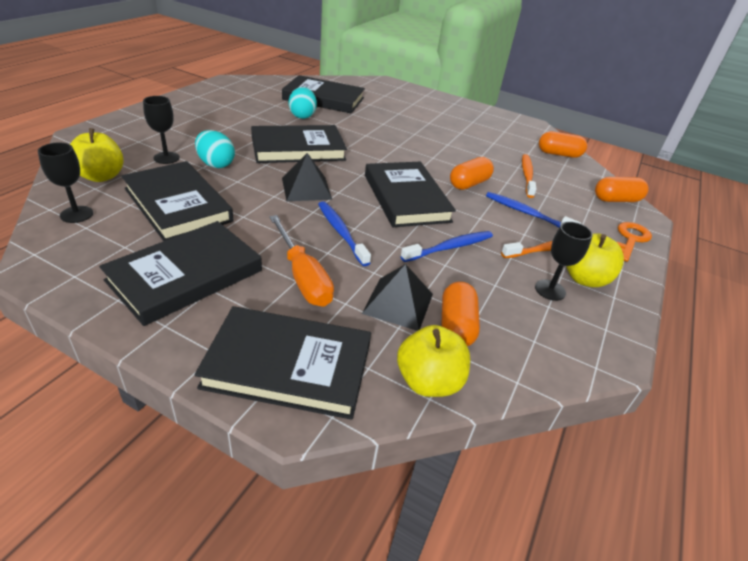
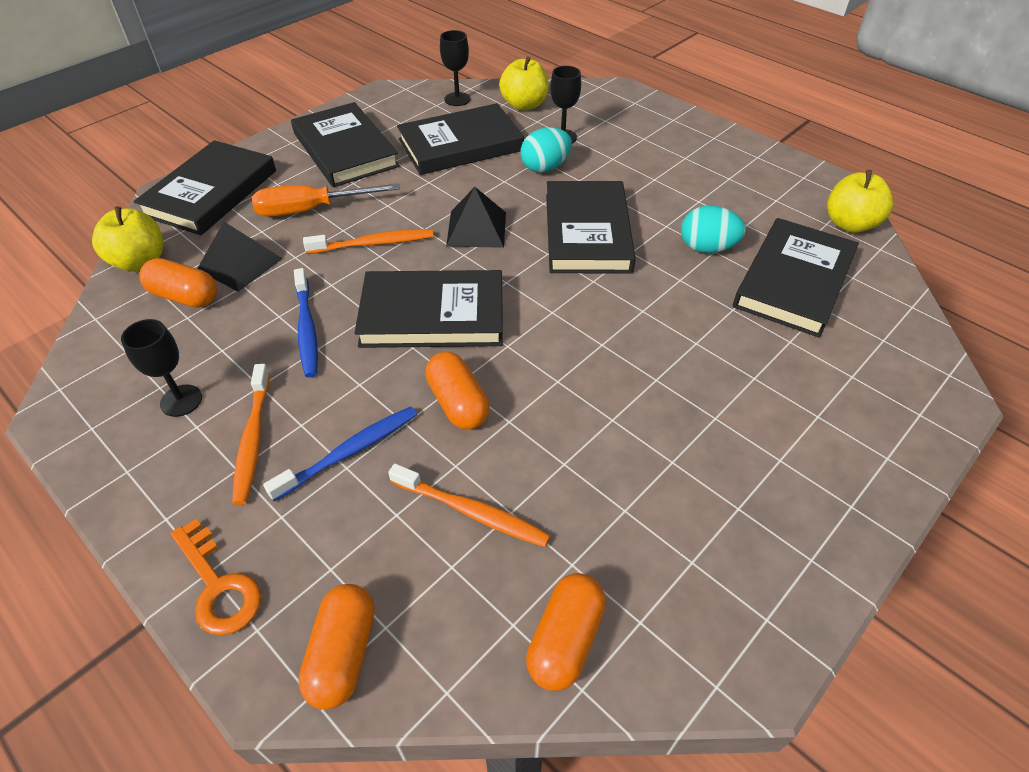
camera: 110 degrees right, 10 degrees up
blue toothbrush [318,201,371,266] -> orange toothbrush [303,229,433,254]
yellow apple [566,233,624,287] -> yellow apple moved to [827,170,893,233]

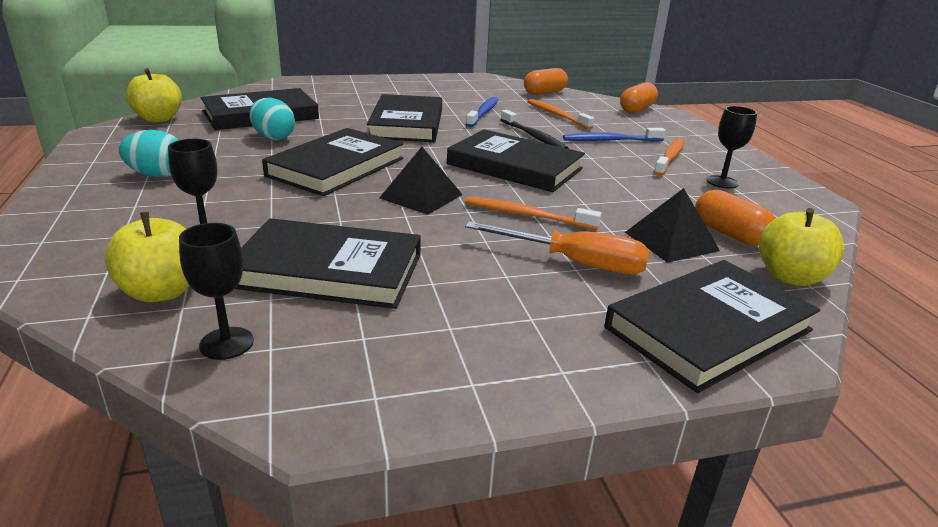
camera: 150 degrees left, 20 degrees down
orange key [171,519,262,635] -> none
black book [291,102,400,187] -> black book moved to [367,94,442,142]
blue toothbrush [294,268,318,377] -> blue toothbrush moved to [466,97,499,127]
orange capsule [425,352,490,430] -> black toothbrush [501,110,569,149]
turquoise egg [520,127,572,173] -> turquoise egg moved to [118,130,179,177]

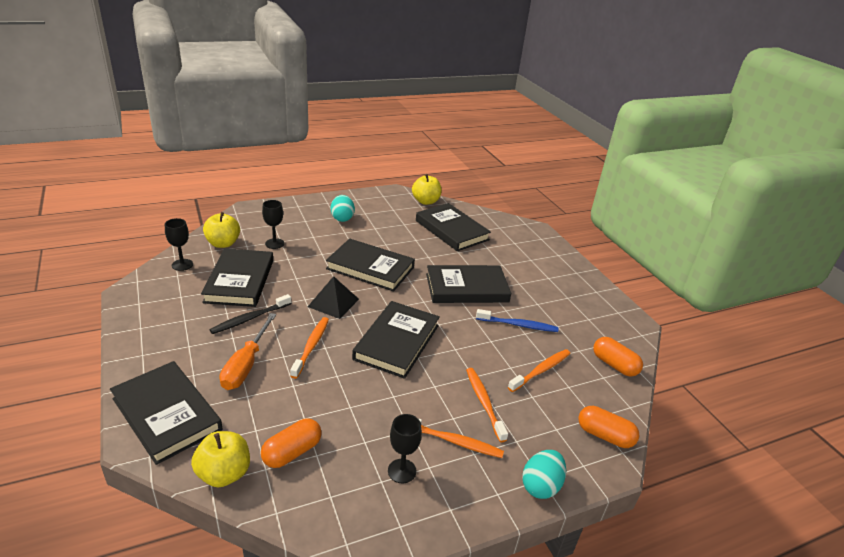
camera: 80 degrees right, 5 degrees up
turquoise egg [249,98,295,140] -> turquoise egg moved to [522,450,566,499]
black toothbrush [501,110,569,149] -> black toothbrush moved to [210,294,292,334]
blue toothbrush [563,128,666,141] -> orange toothbrush [466,368,508,442]
black pyramid [625,188,720,263] -> none

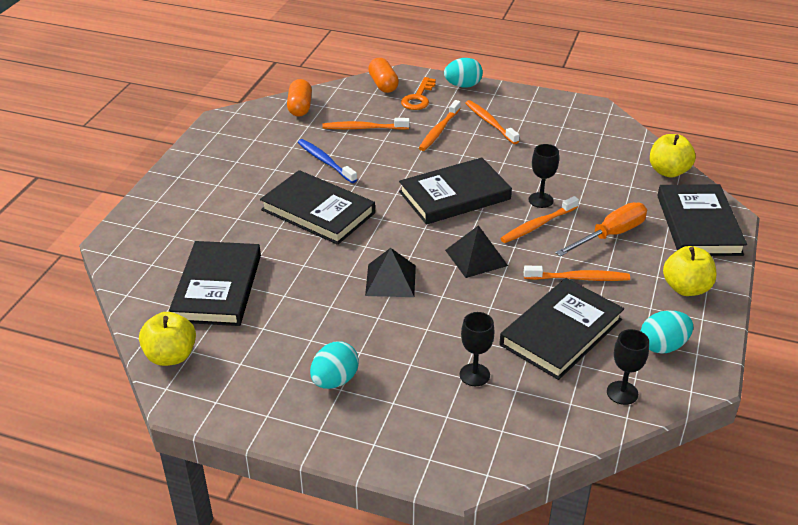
camera: 135 degrees left, 5 degrees up
yellow apple [203,212,240,248] -> yellow apple moved to [663,246,717,296]
black toothbrush [210,294,292,334] -> orange toothbrush [524,266,630,281]
orange capsule [261,418,322,468] -> none
black book [326,238,415,292] -> black pyramid [365,248,416,297]
black goblet [388,414,422,483] -> black goblet moved to [529,144,559,208]
none -> orange key [401,77,436,110]
none -> turquoise egg [641,311,693,354]

